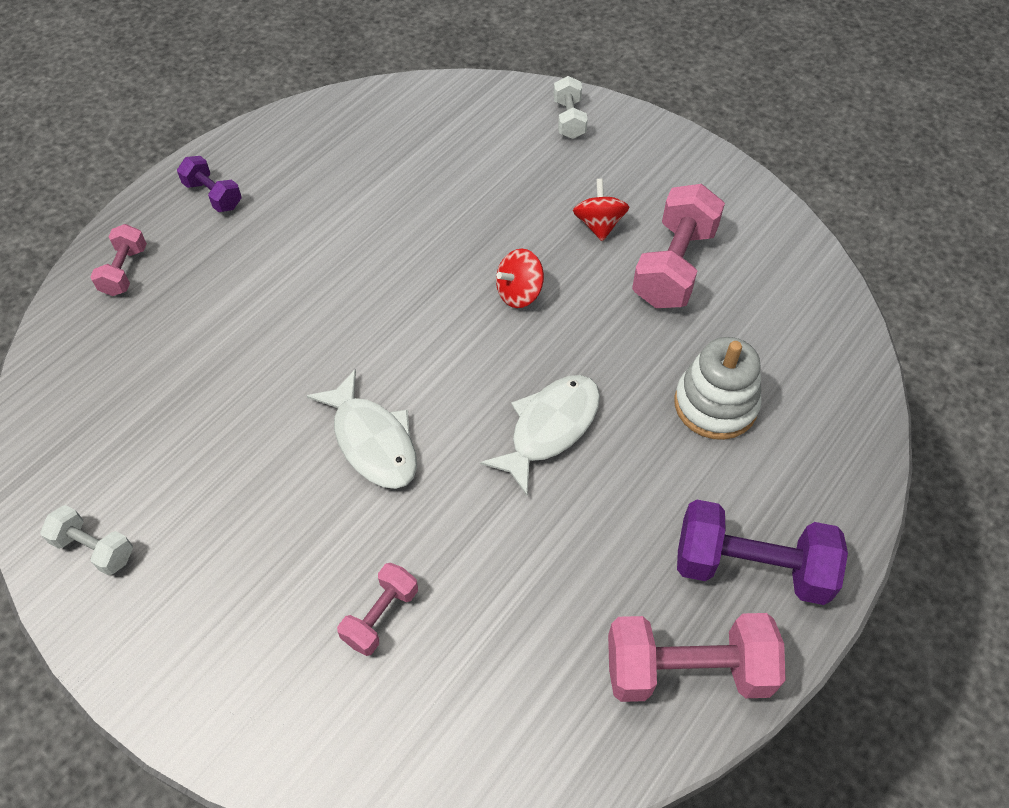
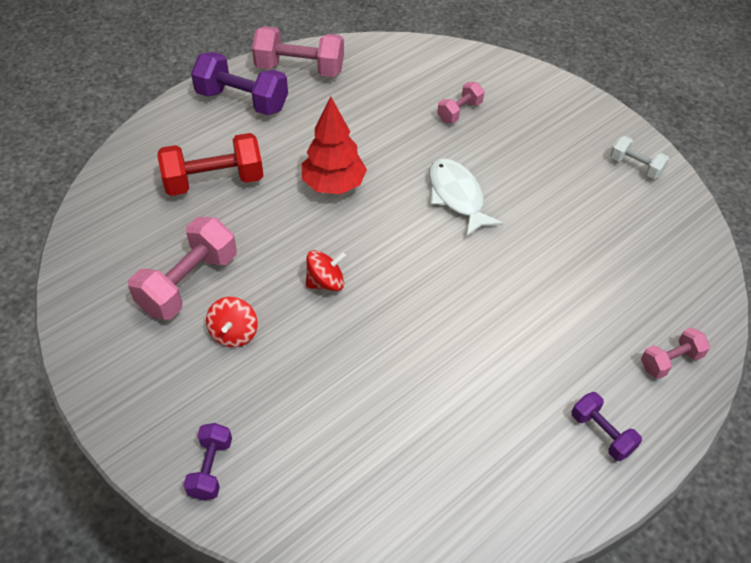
camera: 170 degrees left, 5 degrees down
pink dumbbell [90,224,147,296] -> pink dumbbell turned 45 degrees clockwise [641,327,710,379]
white fish [480,375,600,495] -> red tree [302,96,367,194]
white dumbbell [553,76,588,139] -> purple dumbbell [183,423,232,500]
white stacking toy [674,337,762,440] -> red dumbbell [157,133,264,196]

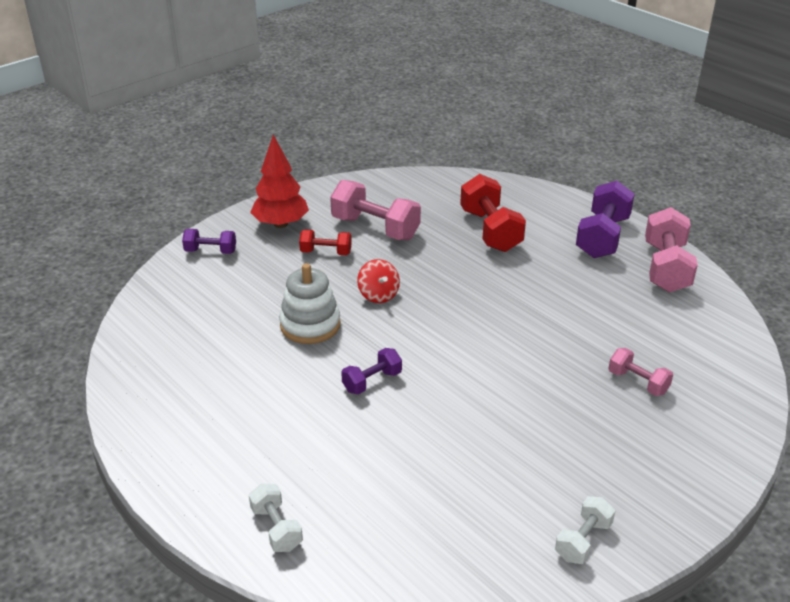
camera: 90 degrees right, 15 degrees down
red spinning top [206,297,258,347] -> red dumbbell [299,229,352,255]
red tree [302,96,367,194] -> red tree moved to [250,135,309,228]
white fish [429,158,504,237] -> none
purple dumbbell [572,392,642,461] -> purple dumbbell moved to [341,348,402,394]
pink dumbbell [641,327,710,379] -> white dumbbell [249,484,303,552]
none -> white stacking toy [279,263,341,344]

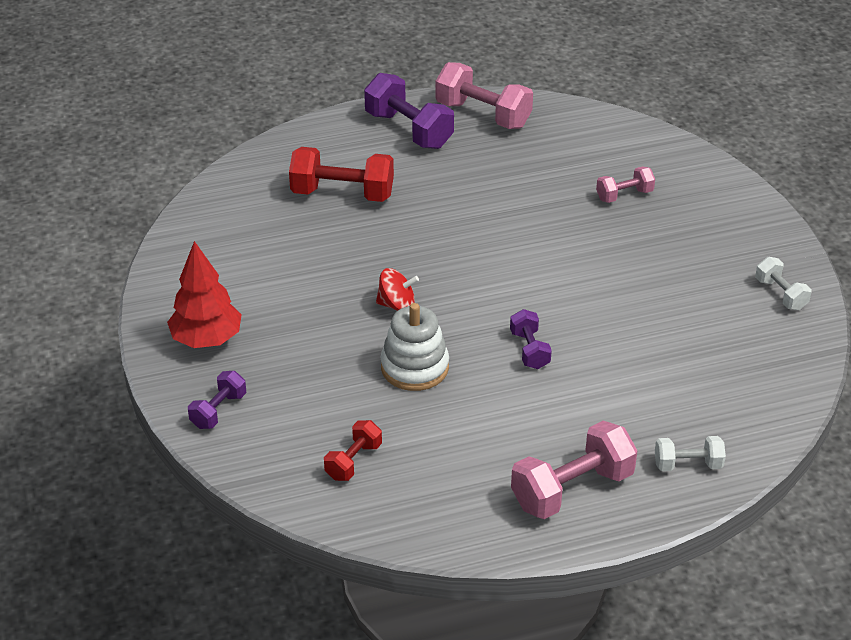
camera: 65 degrees left, 5 degrees up
red dumbbell [299,229,352,255] -> red dumbbell moved to [324,420,382,481]
pink dumbbell [330,180,421,240] -> pink dumbbell moved to [511,421,638,519]

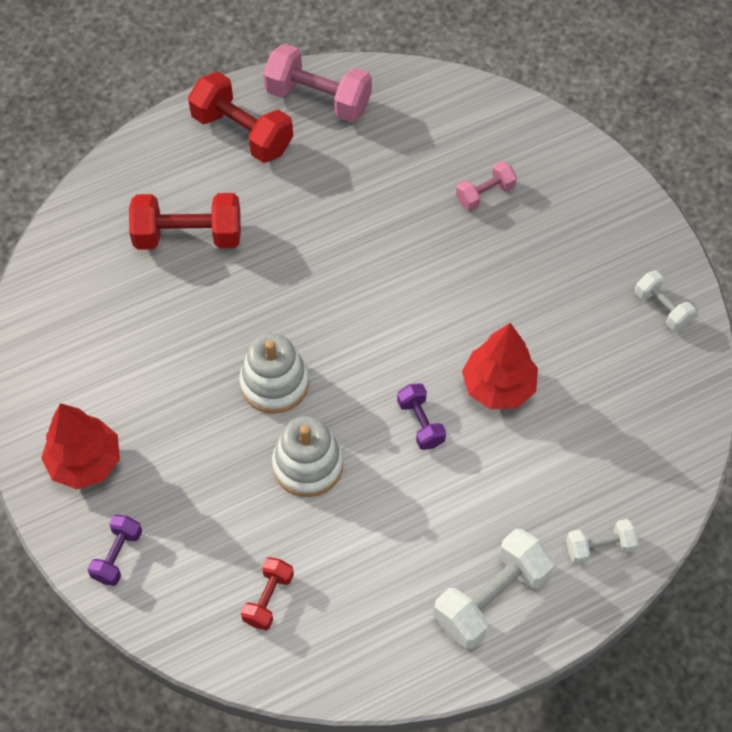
camera: 10 degrees left, 20 degrees up
purple dumbbell [364,73,454,149] -> red dumbbell [188,72,293,163]
red spinning top [376,268,419,311] -> white stacking toy [240,333,309,414]
pink dumbbell [511,421,638,519] -> white dumbbell [434,529,554,649]
none -> red tree [462,323,538,409]

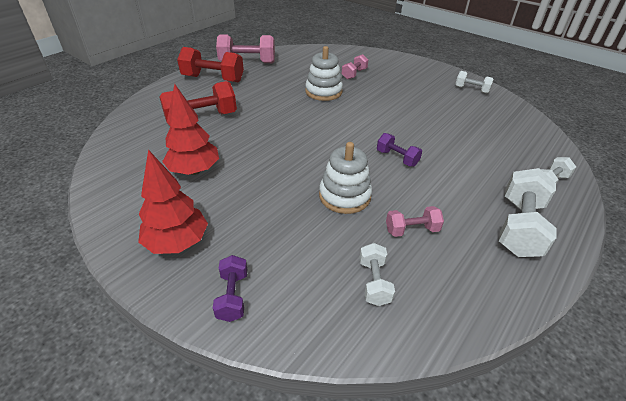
camera: 25 degrees left, 20 degrees down
white stacking toy [240,333,309,414] -> white stacking toy moved to [305,46,343,101]
red dumbbell [241,557,294,630] -> white dumbbell [359,243,395,306]
red tree [462,323,538,409] -> red tree moved to [162,84,219,175]
none -> pink dumbbell [386,206,444,237]

